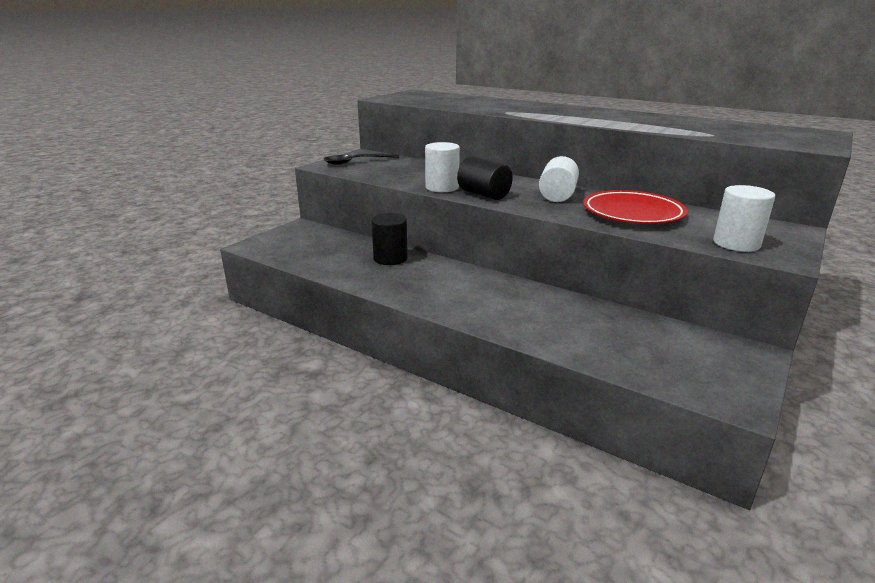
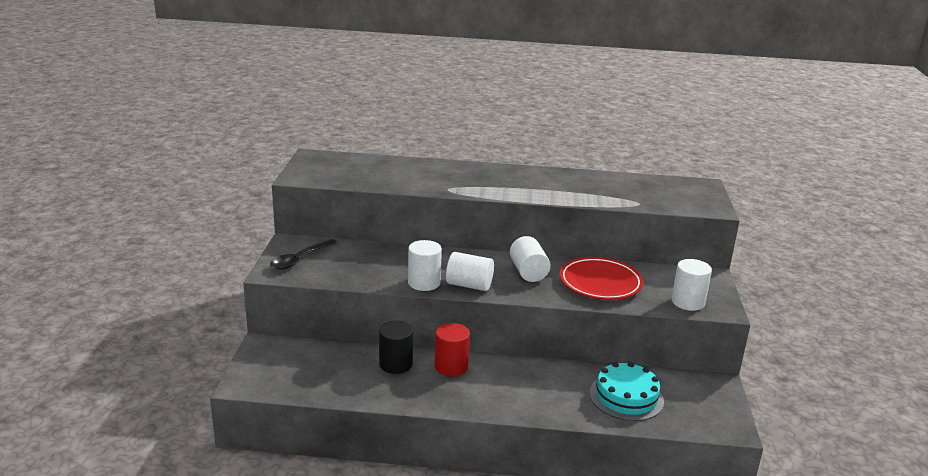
camera: 30 degrees left, 0 degrees up
black cylinder [457,157,513,200] -> white cylinder [446,252,494,291]
none -> red cylinder [435,323,470,376]
none -> turquoise cake [589,362,664,421]

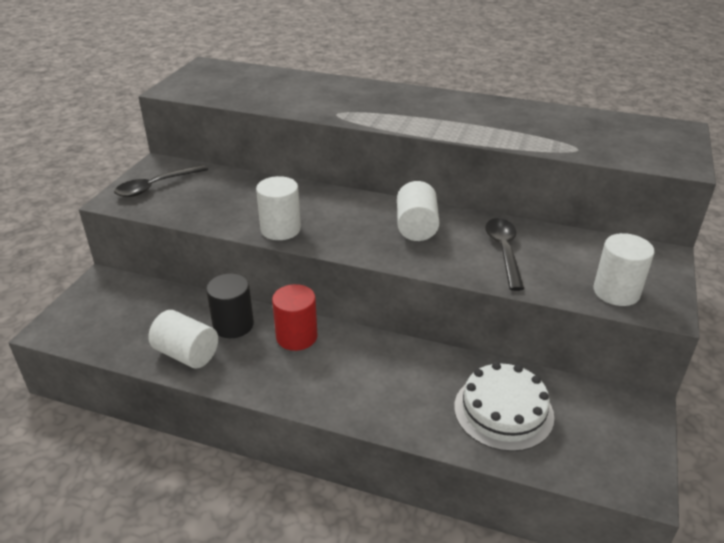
camera: 15 degrees right, 10 degrees up
white cylinder [446,252,494,291] -> white cylinder moved to [148,310,218,368]
red plate [559,257,643,300] -> black spoon [485,218,524,291]
turquoise cake [589,362,664,421] -> white cake [454,362,554,452]

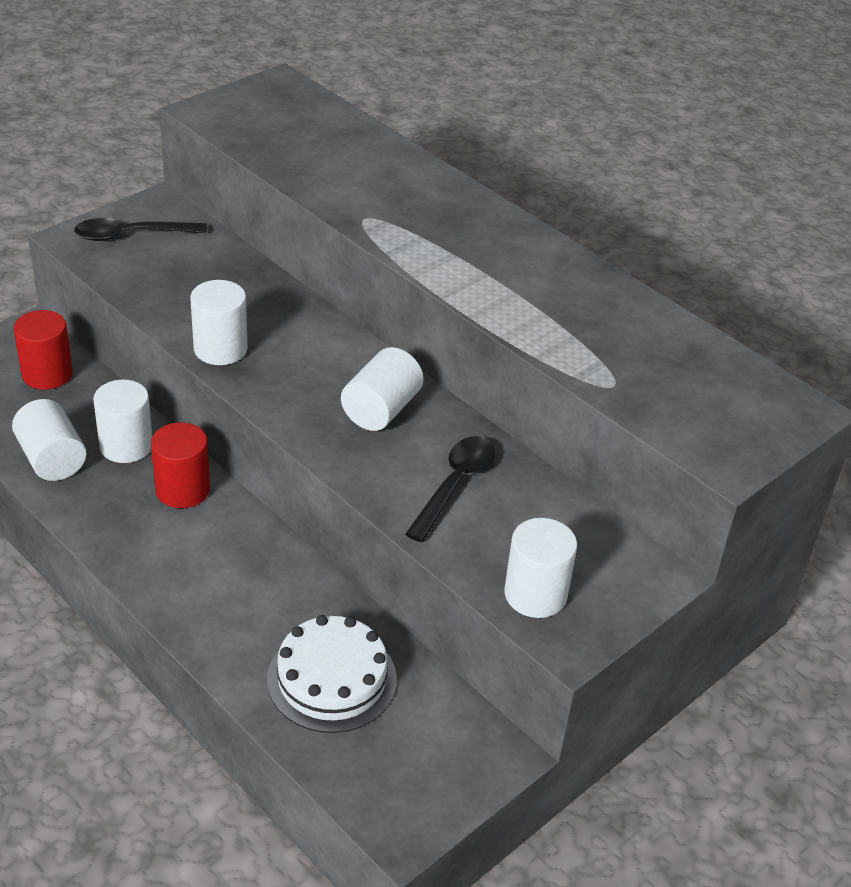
camera: 25 degrees right, 5 degrees up
black cylinder [206,273,254,338] -> white cylinder [93,380,152,463]
none -> red cylinder [13,310,73,390]

